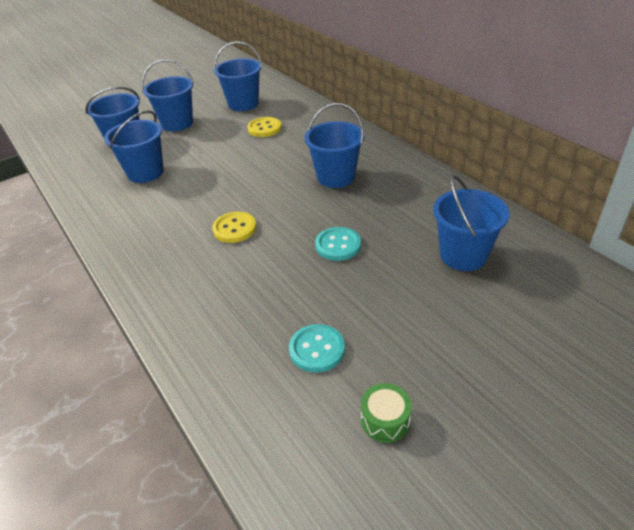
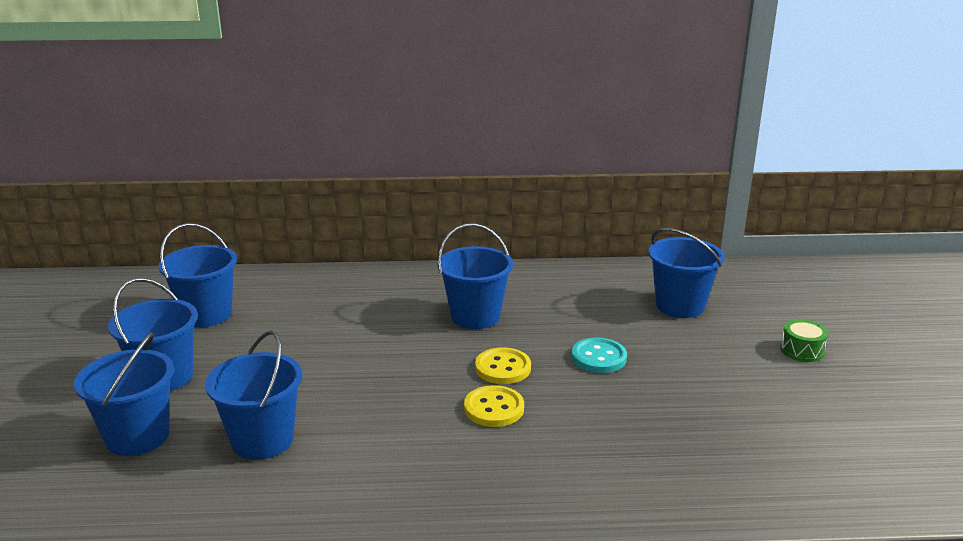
camera: 60 degrees left, 15 degrees down
yellow button [247,117,282,137] -> yellow button moved to [475,347,531,384]
turquoise button [289,324,345,373] -> none
green drum [361,383,412,443] -> green drum moved to [780,319,829,362]

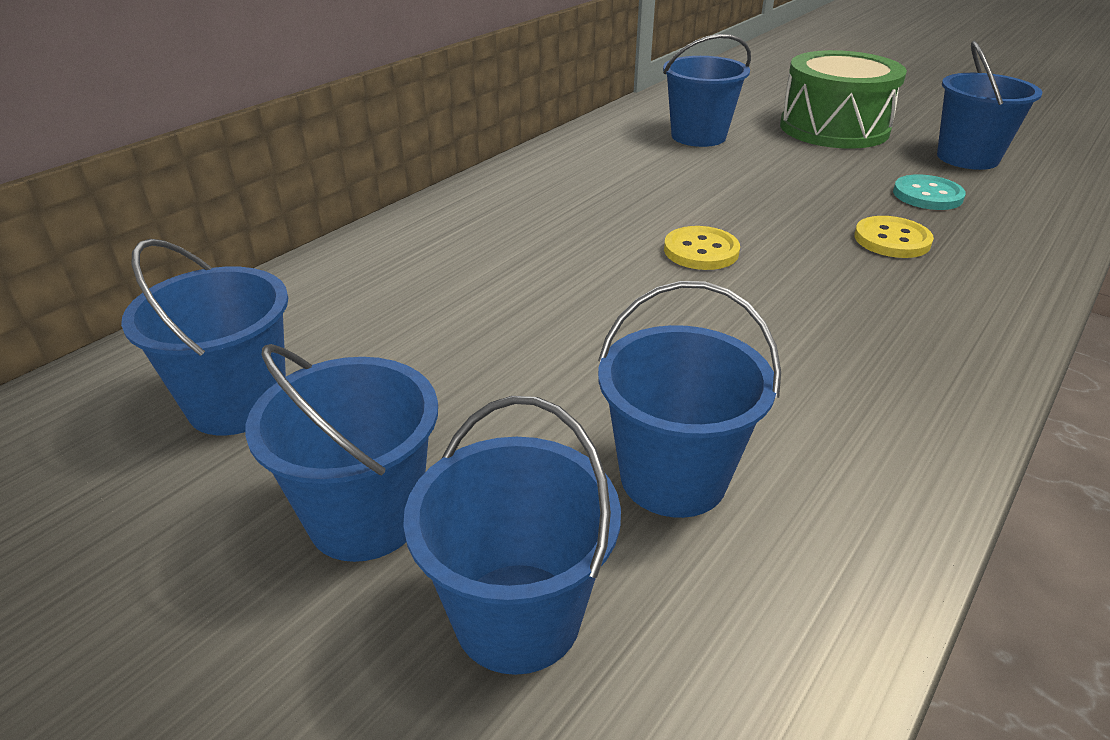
camera: 50 degrees left, 10 degrees up
blue bucket [437,223,513,329] -> blue bucket moved to [937,41,1042,170]
yellow button [464,385,524,427] -> yellow button moved to [854,216,934,258]
turquoise button [571,337,627,373] -> turquoise button moved to [893,174,966,210]
green drum [780,319,829,362] -> green drum [780,50,907,149], size x2.48

